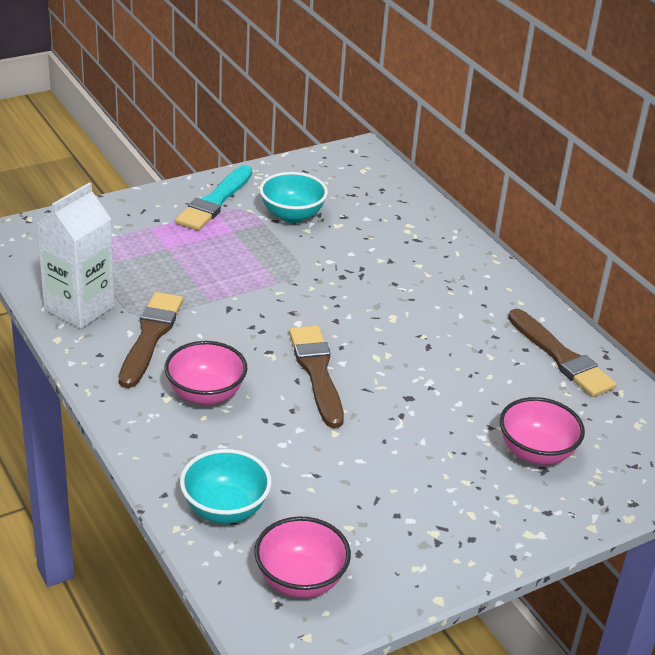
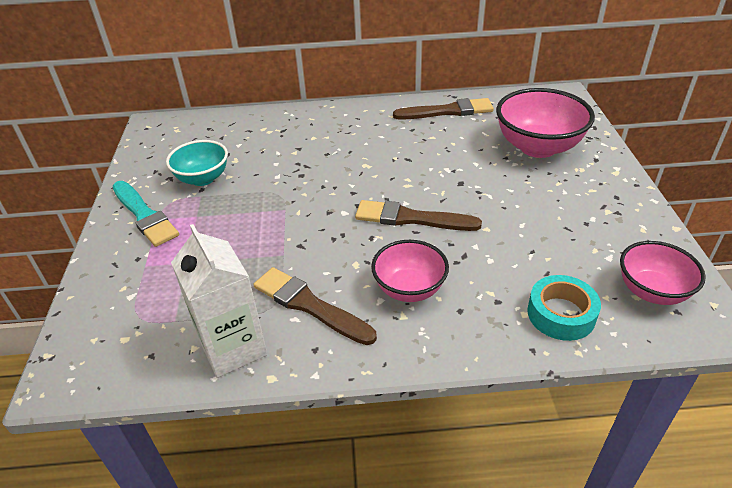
camera: 60 degrees left, 5 degrees up
turquoise bowl [180,449,272,523] -> turquoise tape [527,275,601,341]
pink bowl [500,397,585,465] -> pink bowl [496,88,595,158], size x1.58

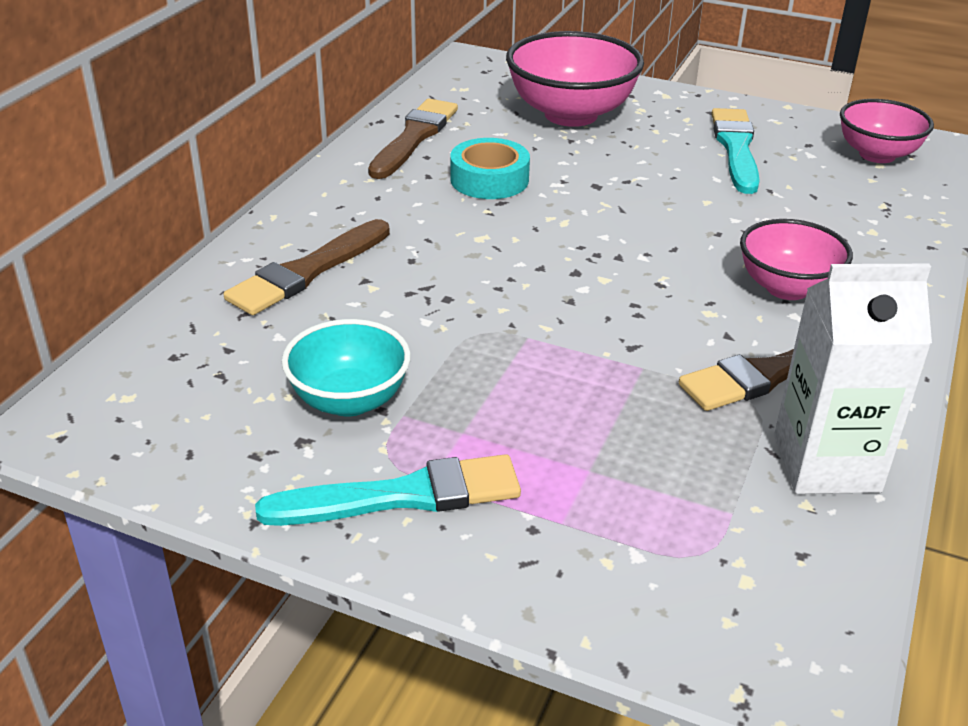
camera: 65 degrees left, 5 degrees down
brown brush [355,200,482,231] -> brown brush moved to [223,219,390,315]
turquoise tape [527,275,601,341] -> turquoise tape moved to [450,138,530,199]
none -> turquoise brush [711,108,760,194]

